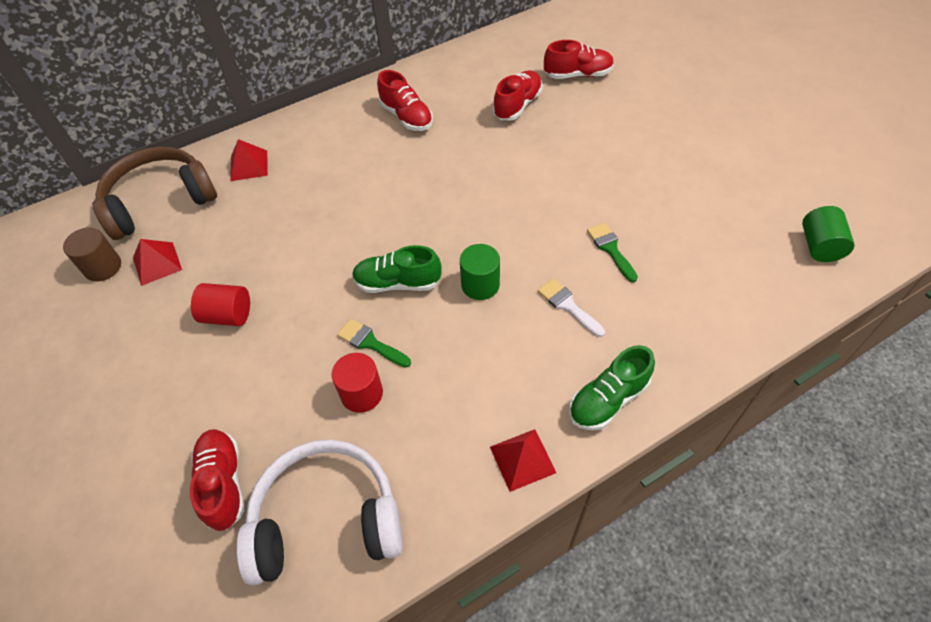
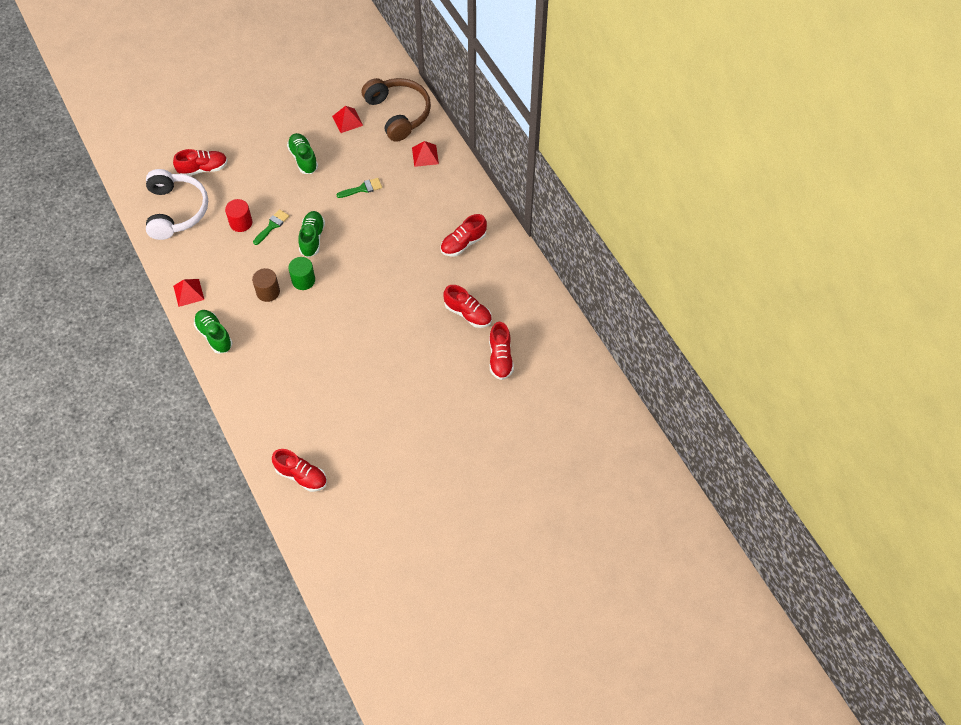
camera: 90 degrees right, 5 degrees up
brown cylinder [63,227,121,282] -> brown cylinder moved to [252,268,280,302]
red cylinder [191,283,250,326] -> green shoe [287,133,318,174]
white brush [538,278,605,337] -> none
green brush [587,223,638,283] -> green brush moved to [337,178,382,198]
green cylinder [802,206,855,262] -> red shoe [272,449,327,492]

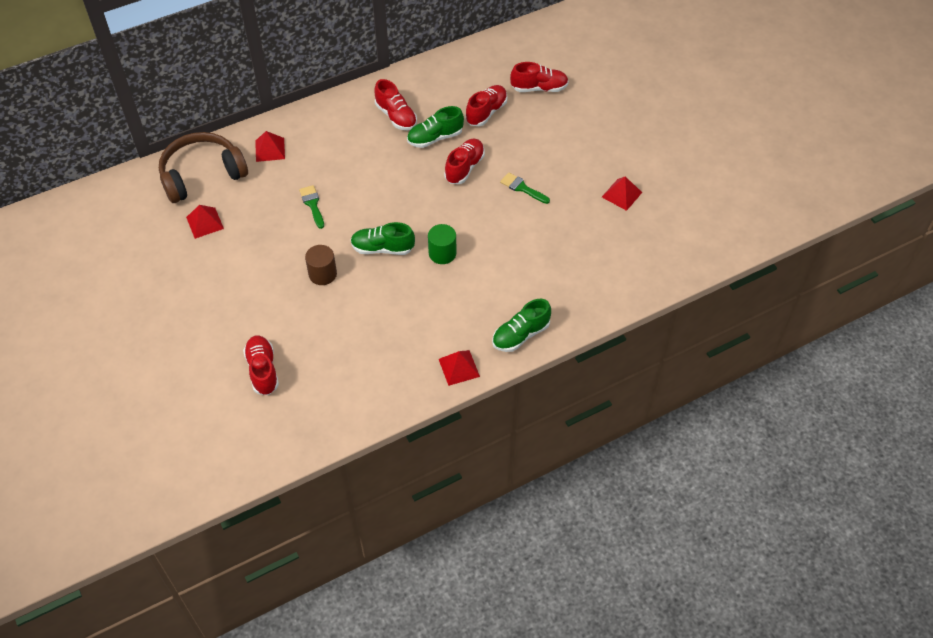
camera: 90 degrees left, 5 degrees down
white headphones [146,169,208,240] -> none
red cylinder [225,199,252,232] -> none
brown cylinder [252,268,280,302] -> brown cylinder moved to [305,245,337,285]
green brush [253,209,289,245] -> green brush moved to [500,172,550,204]
red shoe [272,449,327,492] -> red shoe moved to [444,139,485,184]
green shoe [287,133,318,174] -> green shoe moved to [407,106,464,148]
none -> red pyramid [602,176,642,211]

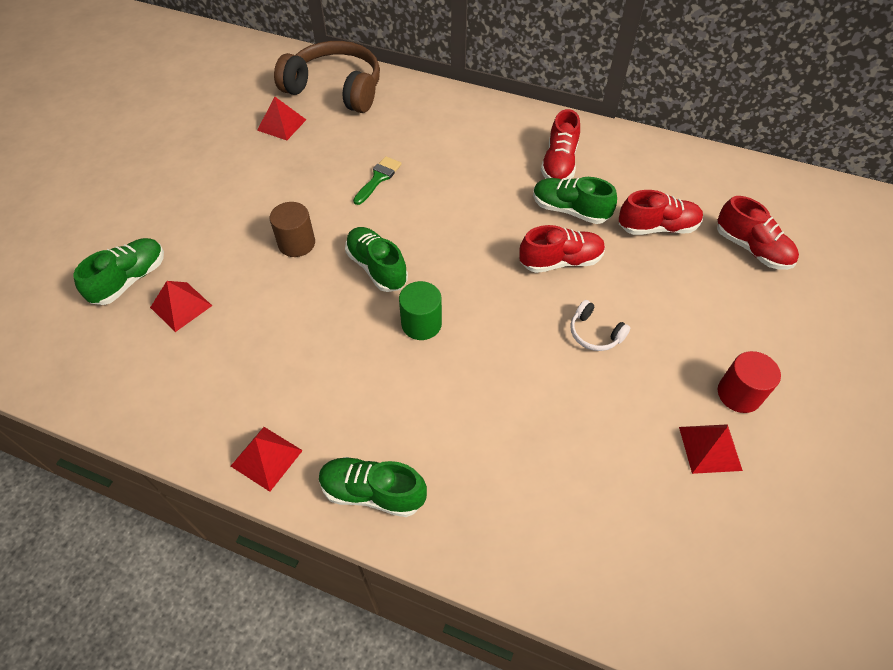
camera: 50 degrees right, 0 degrees up
red shoe [243,335,279,395] -> green shoe [74,238,164,305]
red pyramid [255,131,285,162] -> red pyramid moved to [150,281,212,332]
green brush [500,172,550,204] -> white headphones [570,300,630,351]
none -> red cylinder [718,351,781,413]

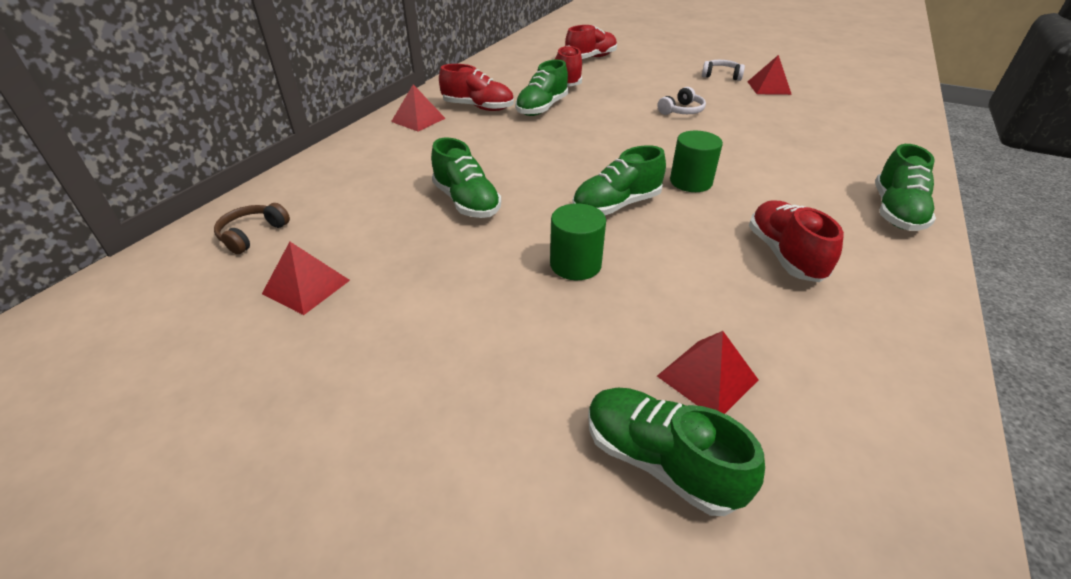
camera: 85 degrees left, 15 degrees down
red pyramid [231,427,303,492] -> red pyramid moved to [391,84,446,131]
brown cylinder [270,202,315,257] -> green cylinder [550,203,606,280]
brown headphones [274,41,380,113] -> brown headphones [214,203,290,254], size x0.43
green brush [353,156,402,205] -> green shoe [431,138,501,218]
red shoe [519,225,605,273] -> red shoe moved to [749,200,844,282]
red cylinder [718,351,781,413] -> white headphones [702,60,745,81]

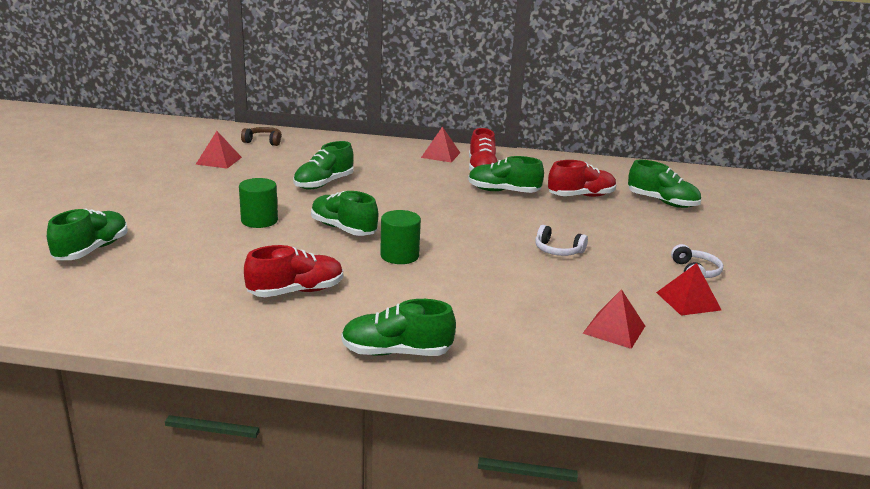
camera: 70 degrees right, 15 degrees down
red shoe [565,25,617,59] -> green shoe [628,160,701,208]
red pyramid [657,331,758,414] -> red pyramid moved to [582,289,645,349]

